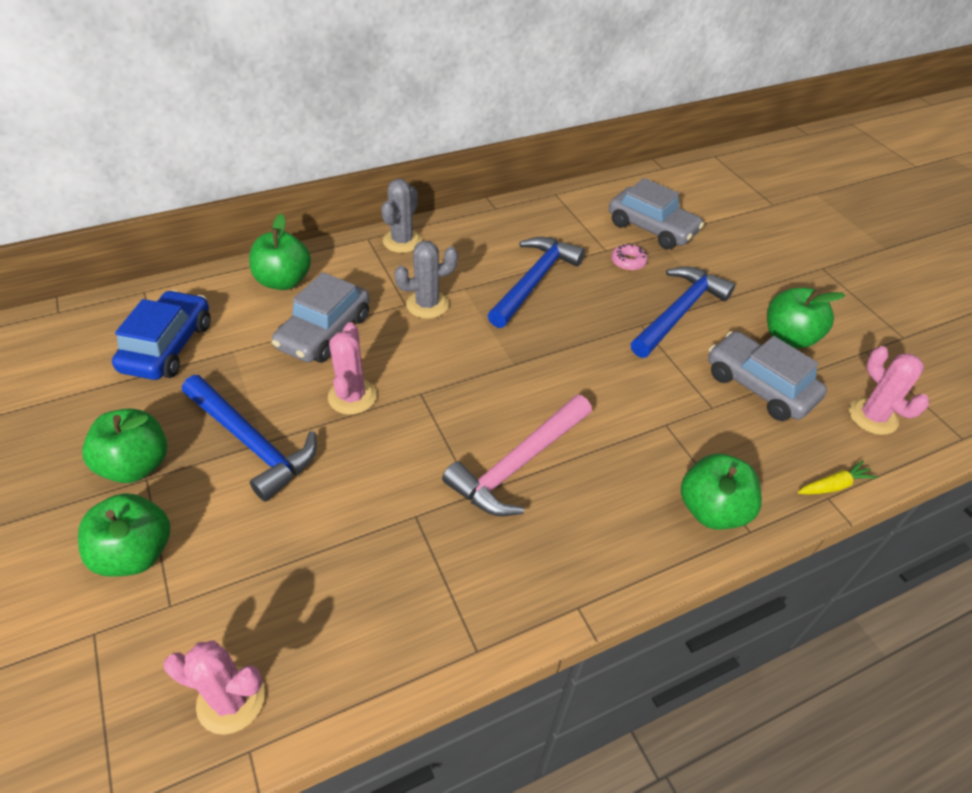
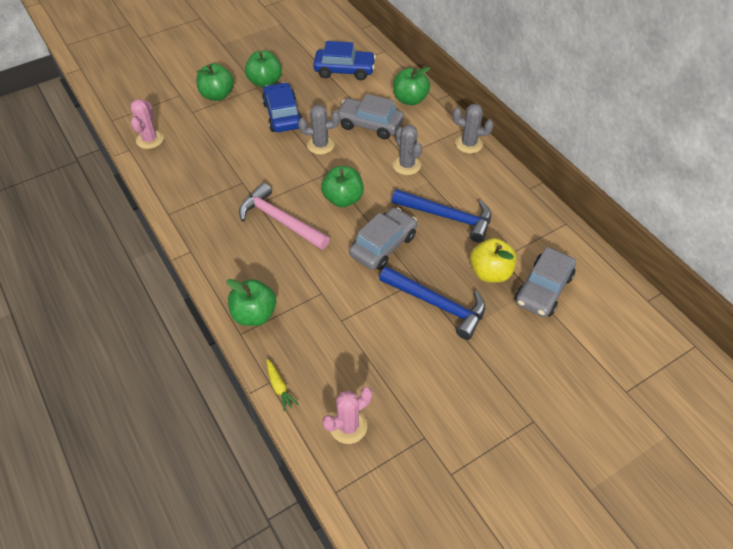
camera: 85 degrees right, 5 degrees up
blue hammer [182,375,317,502] -> blue car [262,82,302,132]
pink cactus [328,322,377,415] -> grey cactus [298,105,340,155]
pink donut [611,243,648,271] -> yellow apple [470,238,517,283]
grey car [708,331,827,421] -> grey car moved to [349,207,417,270]
green apple [767,288,845,349] -> green apple moved to [321,166,364,207]

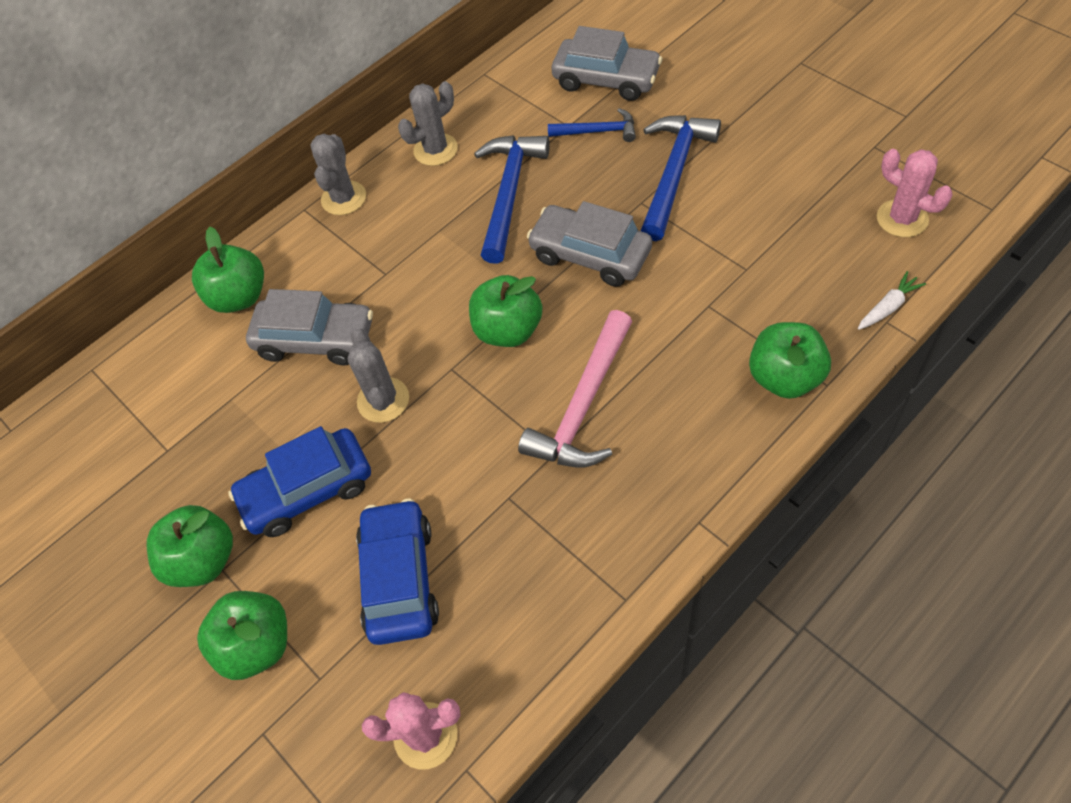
camera: 95 degrees left, 5 degrees up
yellow carrot [266,359,298,411] -> white carrot [858,271,926,330]
blue car [313,41,376,80] -> blue car moved to [356,498,439,645]
grey car [337,94,404,139] -> grey car turned 90 degrees counterclockwise [246,289,373,366]
grey cactus [393,125,422,175] -> grey cactus moved to [398,81,458,166]
yellow apple [470,238,517,283] -> blue hammer [548,108,636,142]

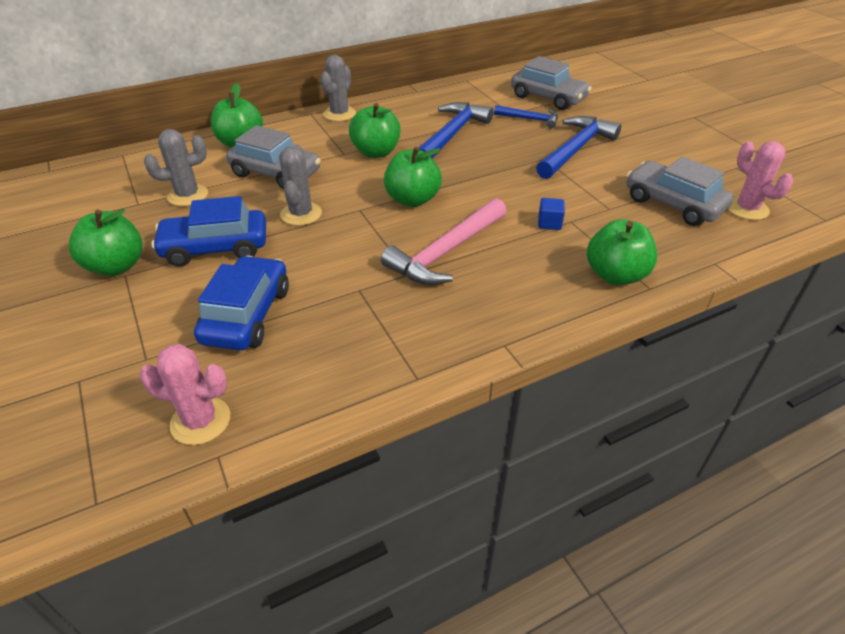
camera: 10 degrees right, 15 degrees down
green apple [197,591,287,680] -> green apple moved to [349,103,401,158]
grey cactus [398,81,458,166] -> grey cactus moved to [144,129,208,206]
grey car [527,201,652,287] -> grey car moved to [627,157,733,226]
white carrot [858,271,926,330] -> none
none -> blue cube [538,198,565,230]

